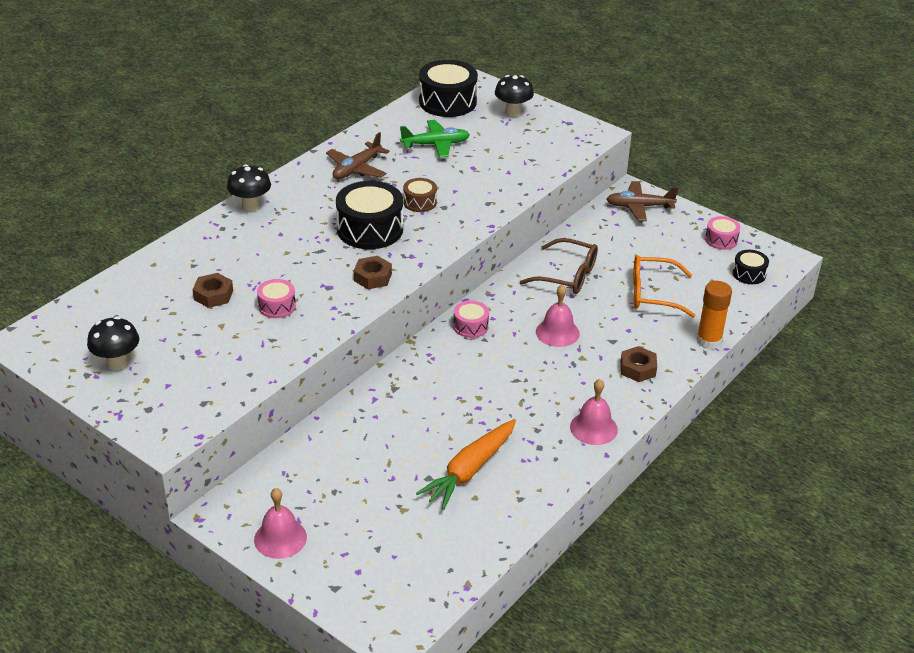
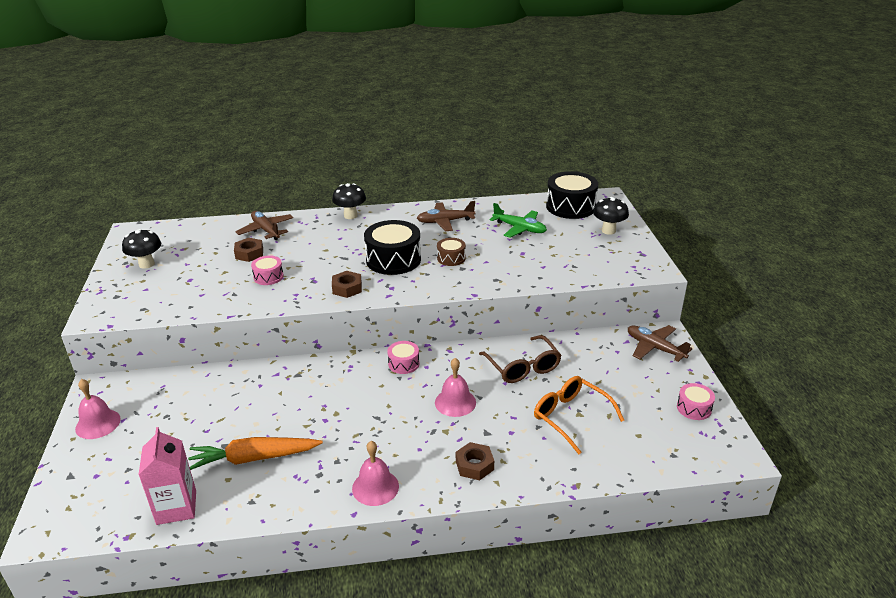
camera: 45 degrees right, 5 degrees down
orange glue stick [696,281,732,349] -> none
black drum [733,250,769,284] -> none
none -> pink carton [139,427,196,525]
none -> brown plane [235,211,293,240]

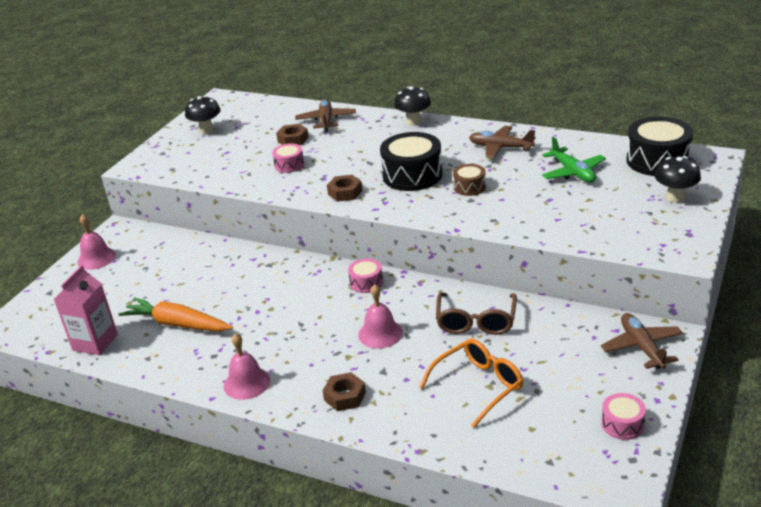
camera: 35 degrees right, 0 degrees up
orange glasses [534,376,624,454] -> orange glasses turned 60 degrees clockwise [419,339,523,428]

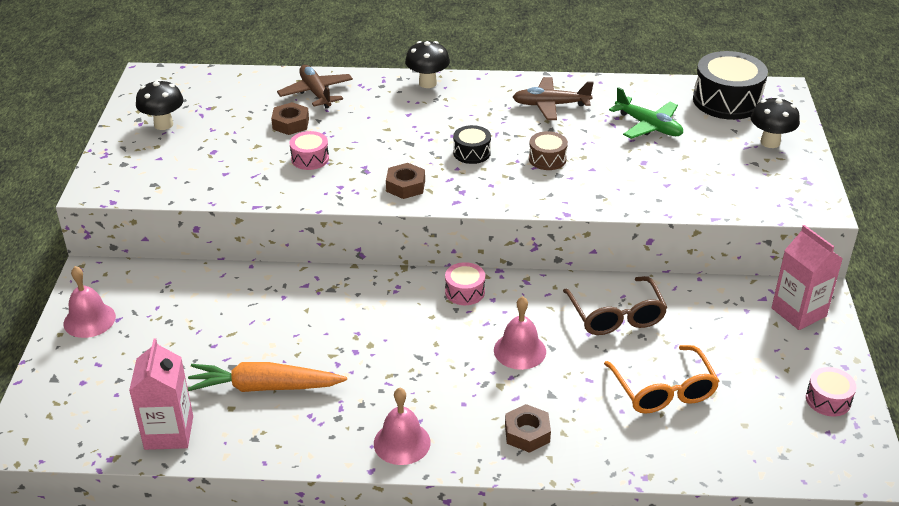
camera: 25 degrees left, 5 degrees up
black drum [380,132,443,191] -> black drum [453,125,491,164], size x0.52
orange glasses [419,339,523,428] -> orange glasses turned 135 degrees clockwise [604,345,720,414]
brown plane [601,313,683,369] -> pink carton [772,225,843,330]

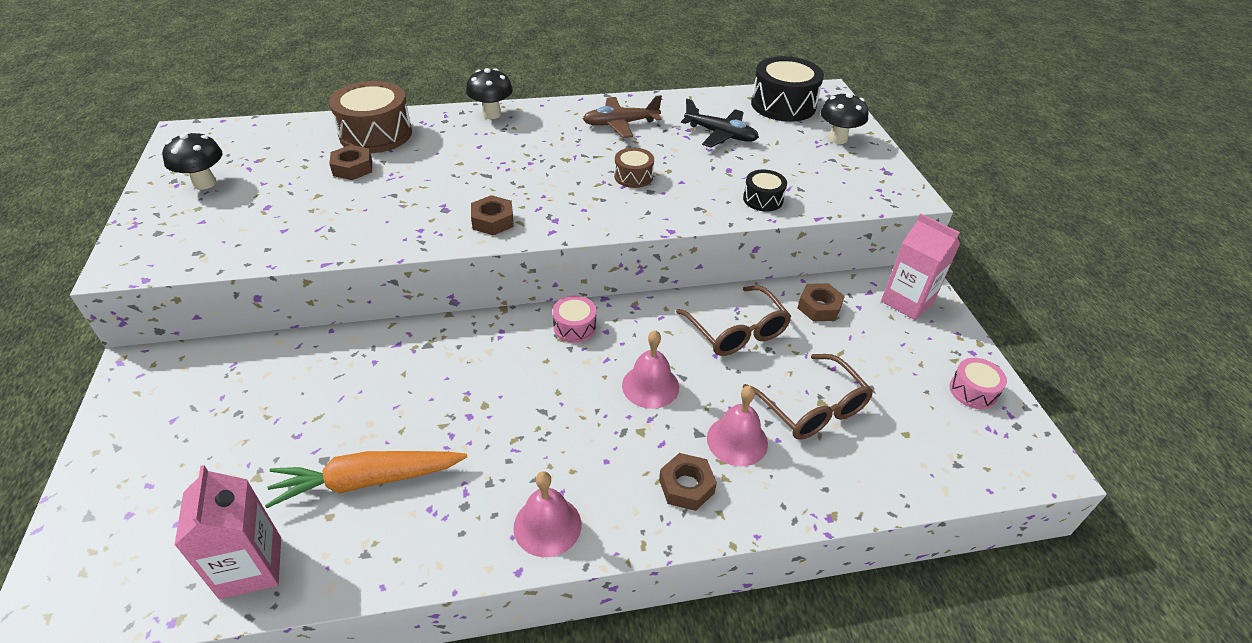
camera: 15 degrees left, 5 degrees up
pink bell [64,266,116,338] -> pink bell moved to [707,386,768,466]
brown plane [277,65,353,108] -> brown drum [329,81,412,153]
pink drum [290,131,329,170] -> none
black drum [453,125,491,164] -> black drum moved to [743,170,787,212]
orange glasses [604,345,720,414] -> brown glasses [743,354,873,440]
green plane [609,87,683,139] -> black plane [681,99,759,148]
none -> brown nut [798,283,845,321]

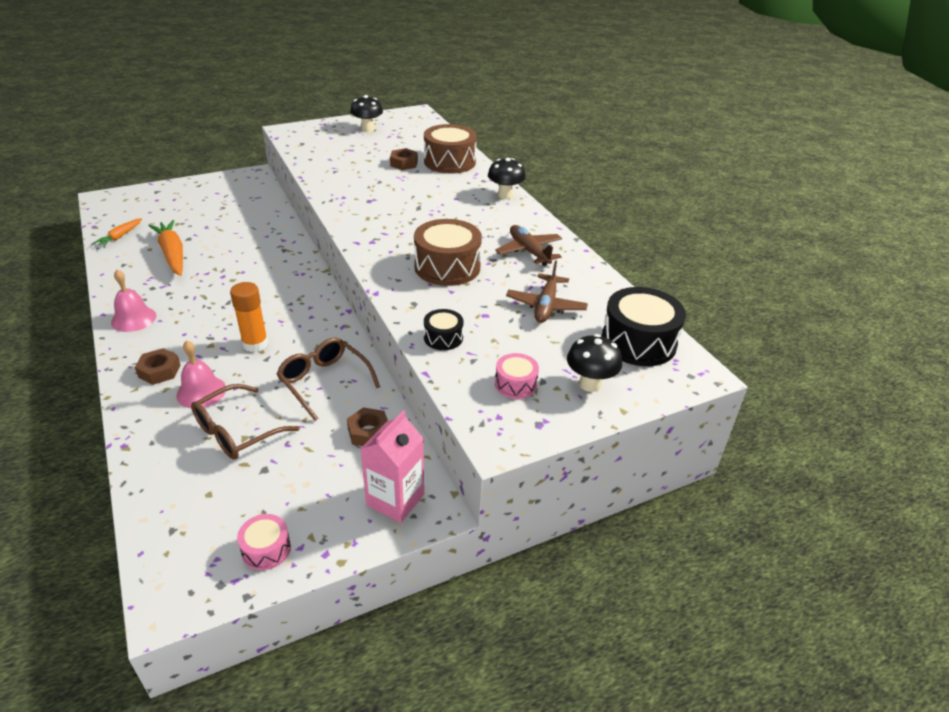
camera: 75 degrees right, 5 degrees down
pink carton [174,465,281,599] -> orange carrot [93,218,142,247]
brown nut [471,195,514,235] -> none
pink drum [553,295,596,343] -> pink drum moved to [495,353,539,399]
brown drum [614,148,654,188] -> brown drum [414,219,482,286], size x1.92
pink bell [622,330,679,409] -> orange glue stick [230,282,268,352]
brown glasses [676,286,791,356] -> brown glasses turned 90 degrees clockwise [277,338,380,421]
black plane [681,99,759,148] -> brown plane [506,260,588,323]

